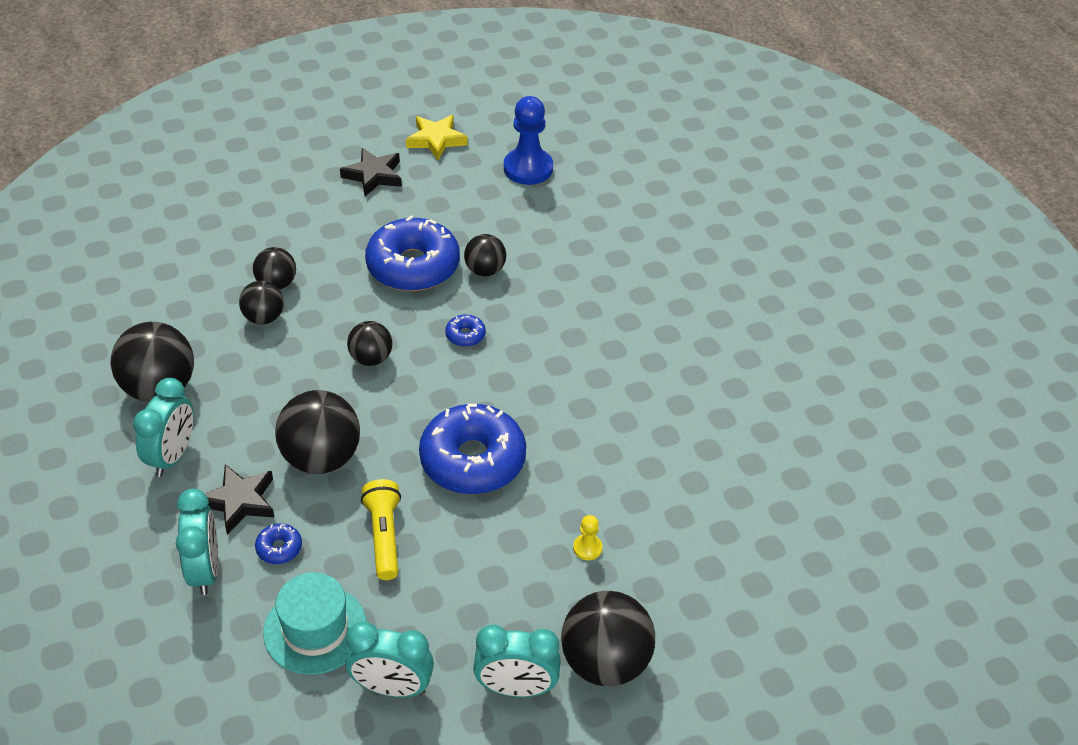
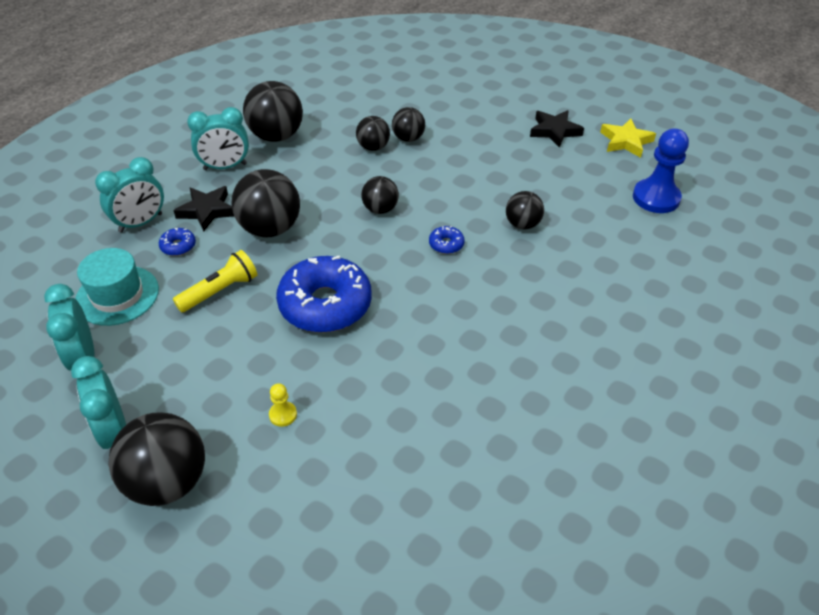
camera: 60 degrees right, 0 degrees up
blue donut [365,215,460,291] -> none

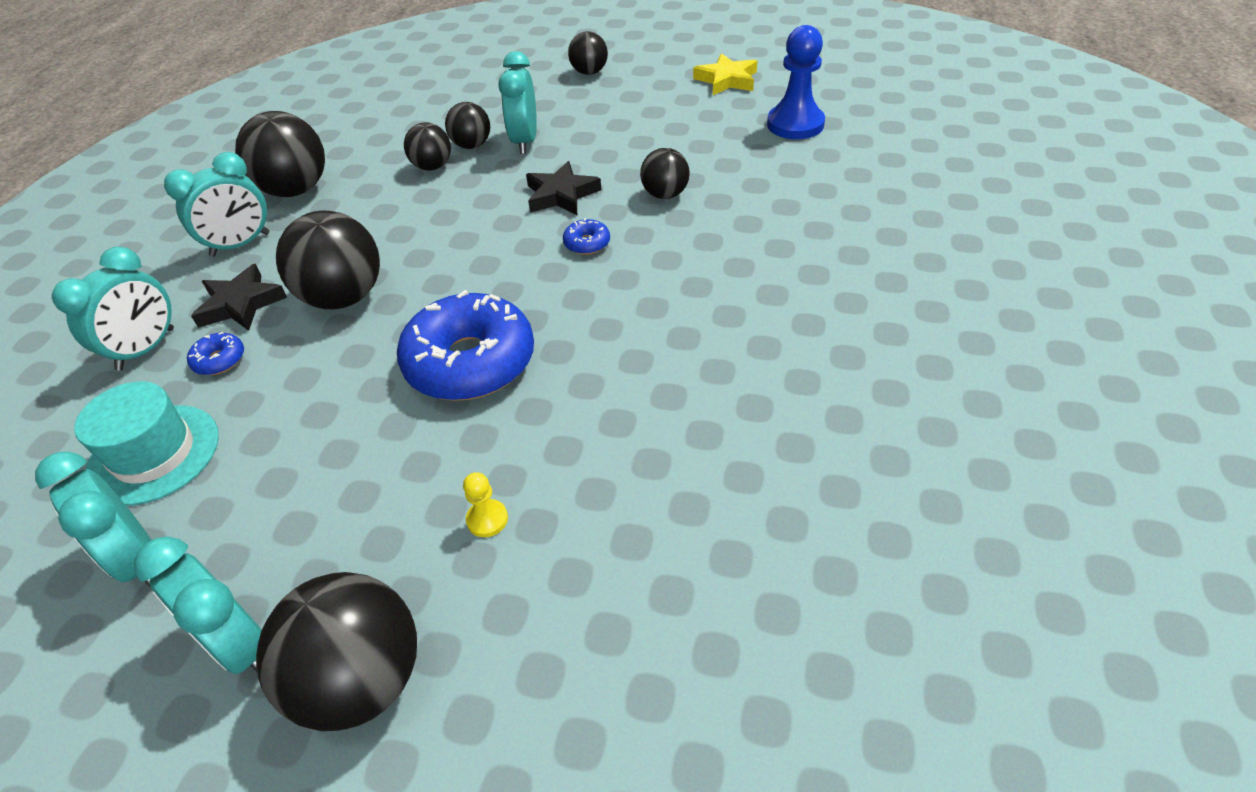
camera: 20 degrees left, 0 degrees up
yellow flashlight [173,250,257,313] -> none
black ball [361,176,399,214] -> black ball moved to [568,31,608,75]
black star [530,110,584,148] -> black star moved to [526,161,602,215]
none -> turquoise clock [498,51,537,154]

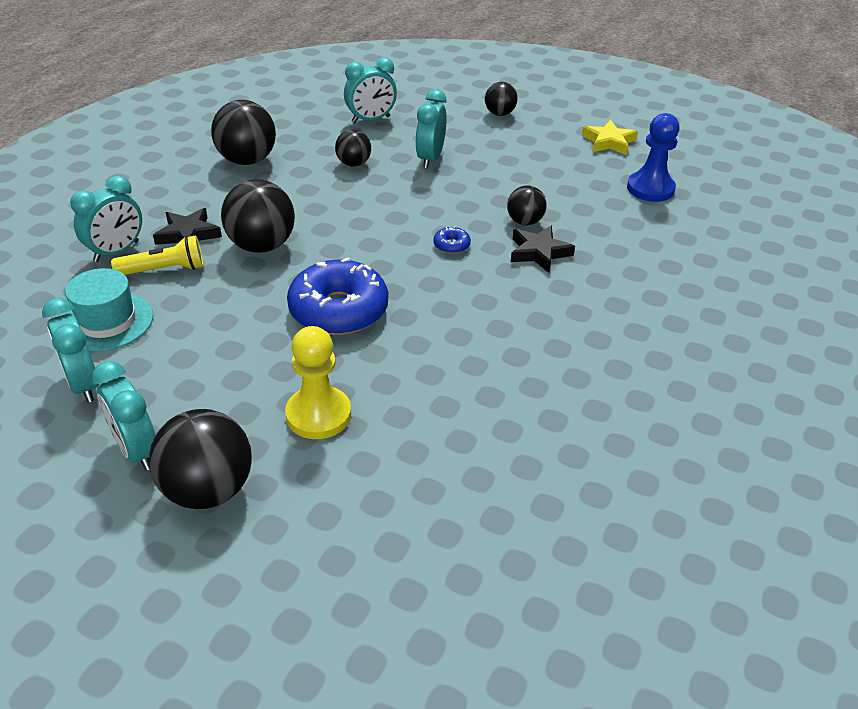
camera: 10 degrees right, 5 degrees down
turquoise clock [164,152,270,257] -> turquoise clock moved to [344,57,397,123]
blue donut [187,332,244,375] -> yellow flashlight [111,235,204,275]
black ball [445,102,490,149] -> none
yellow pawn [463,472,508,537] -> yellow pawn [285,326,351,439], size x2.19
black star [526,161,602,215] -> black star moved to [511,226,575,273]

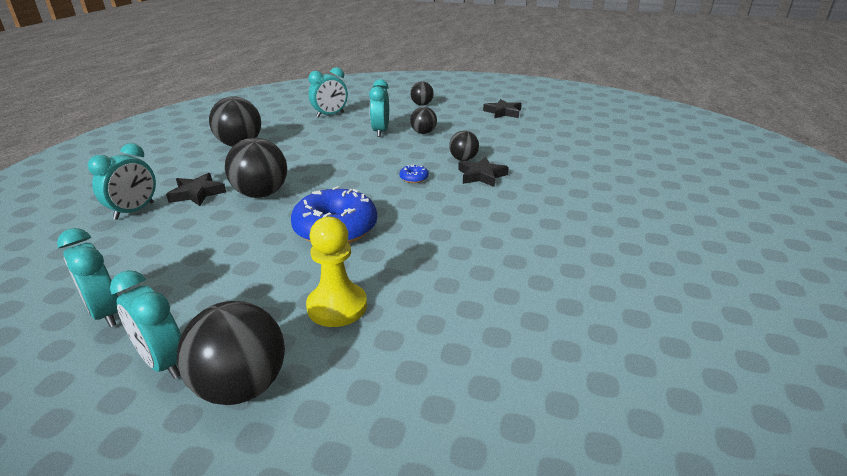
camera: 10 degrees left, 10 degrees down
turquoise hat [65,268,153,351] -> none
yellow flashlight [111,235,204,275] -> none
black ball [335,129,371,167] -> black ball moved to [410,107,437,134]
yellow star [582,120,638,155] -> black star [483,99,522,119]
blue pawn [627,113,680,202] -> none

